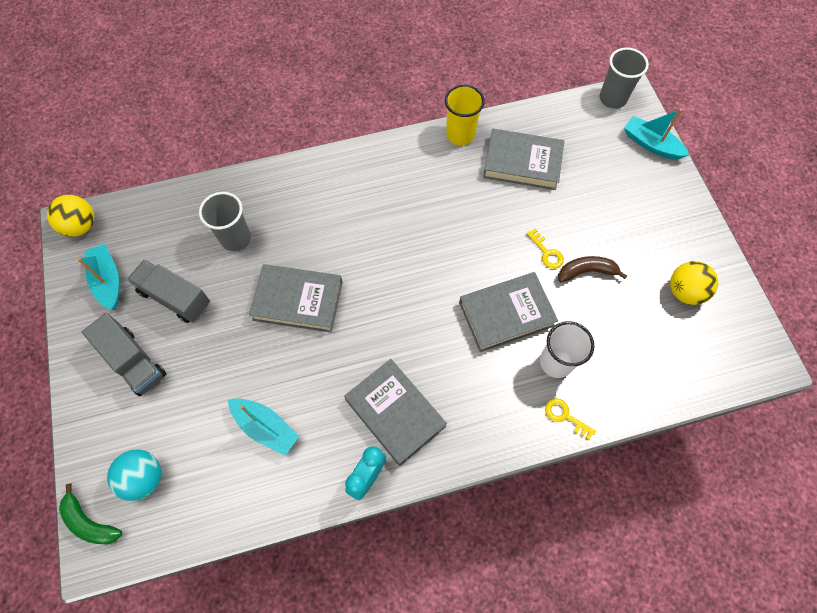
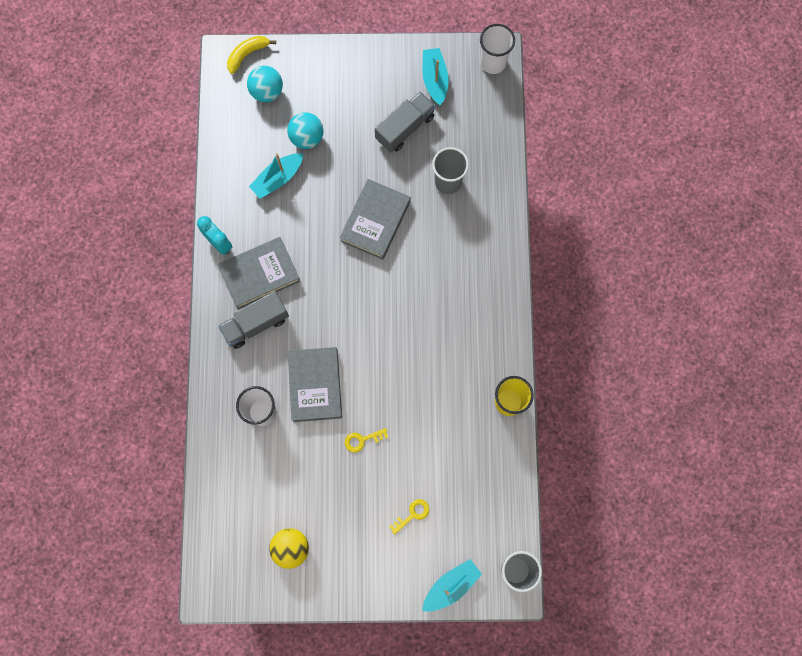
camera: 105 degrees right, 10 degrees up
yellow ball [47,195,94,237] -> white cup [480,24,515,74]
green banana [59,484,122,545] -> yellow banana [227,36,276,74]
turquoise boat [77,244,119,310] -> turquoise boat turned 90 degrees counterclockwise [423,48,449,105]
grey truck [82,313,166,396] -> grey truck moved to [218,291,289,349]
grey book [483,129,564,190] -> none
yellow key [545,398,596,440] -> yellow key moved to [389,499,430,535]
brown banana [558,256,627,282] -> none
none -> turquoise ball [287,113,323,149]

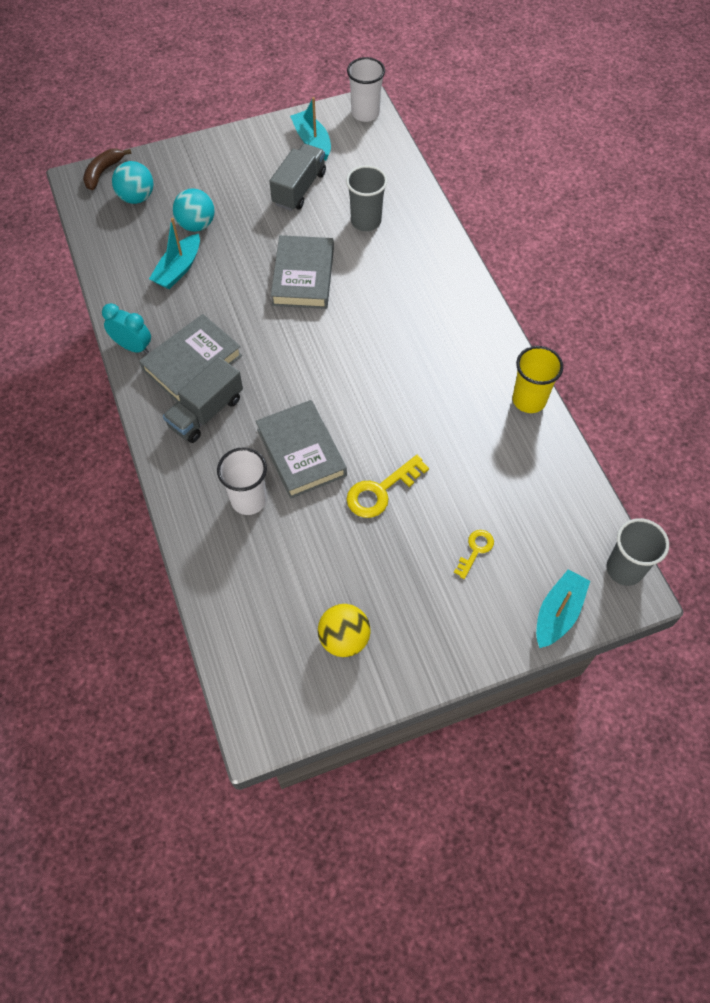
camera: 20 degrees left, 15 degrees down
yellow banana [227,36,276,74] -> brown banana [83,148,132,190]
yellow key [345,428,388,453] -> yellow key [346,455,429,518], size x1.66

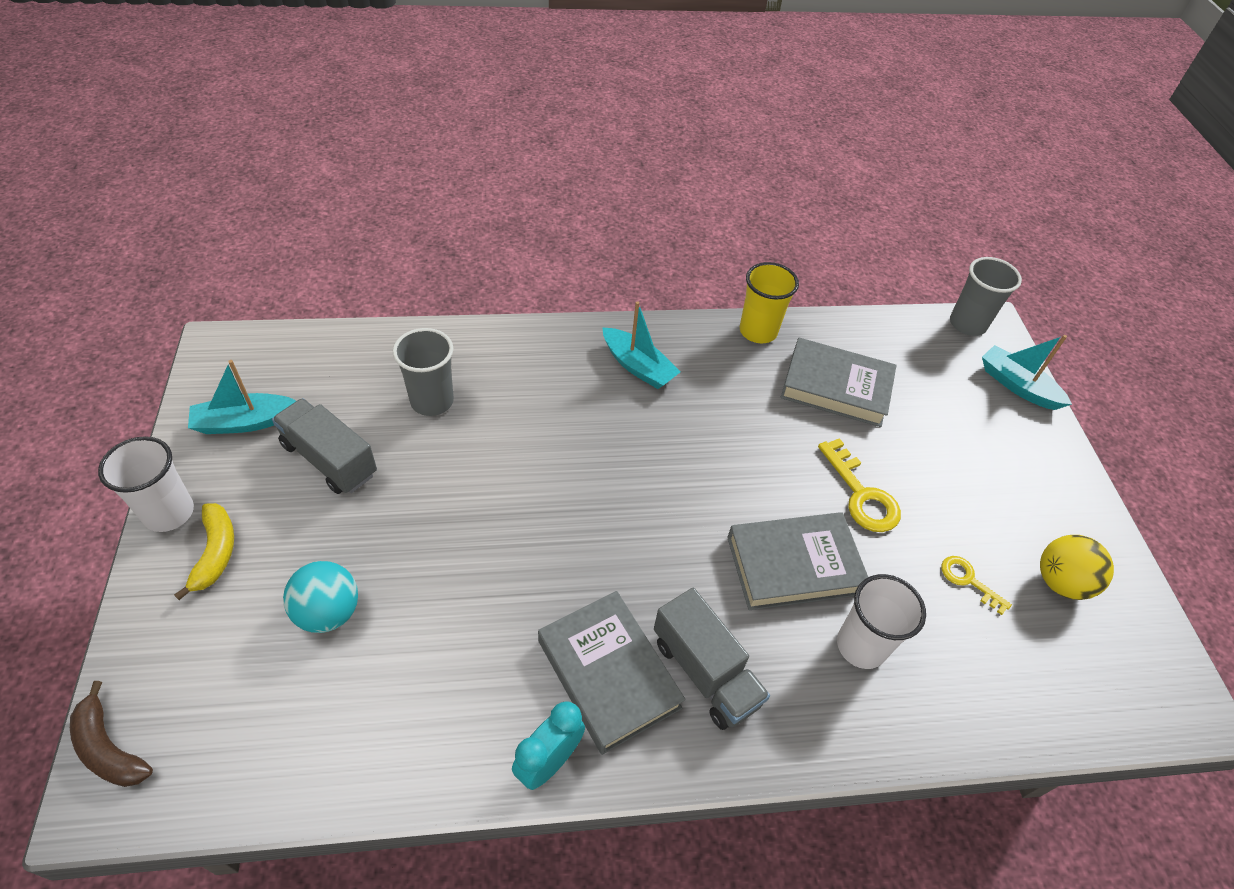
camera: 80 degrees left, 10 degrees down
turquoise ball [112,161,153,204] -> none
turquoise boat [149,218,200,289] -> turquoise boat moved to [602,301,681,389]
grey book [271,235,334,309] -> grey book moved to [781,338,897,427]
white cup [347,57,385,122] -> white cup moved to [98,436,194,532]
yellow key [454,530,494,579] -> yellow key moved to [941,556,1012,615]
none -> yellow banana [174,503,234,600]

